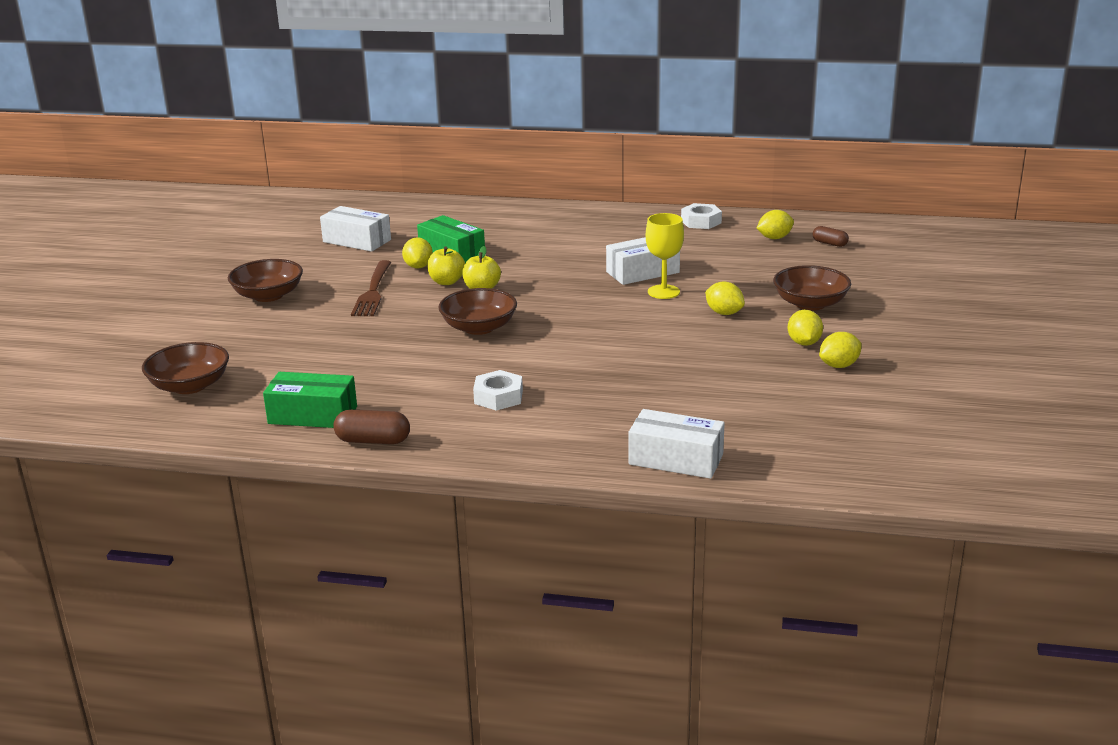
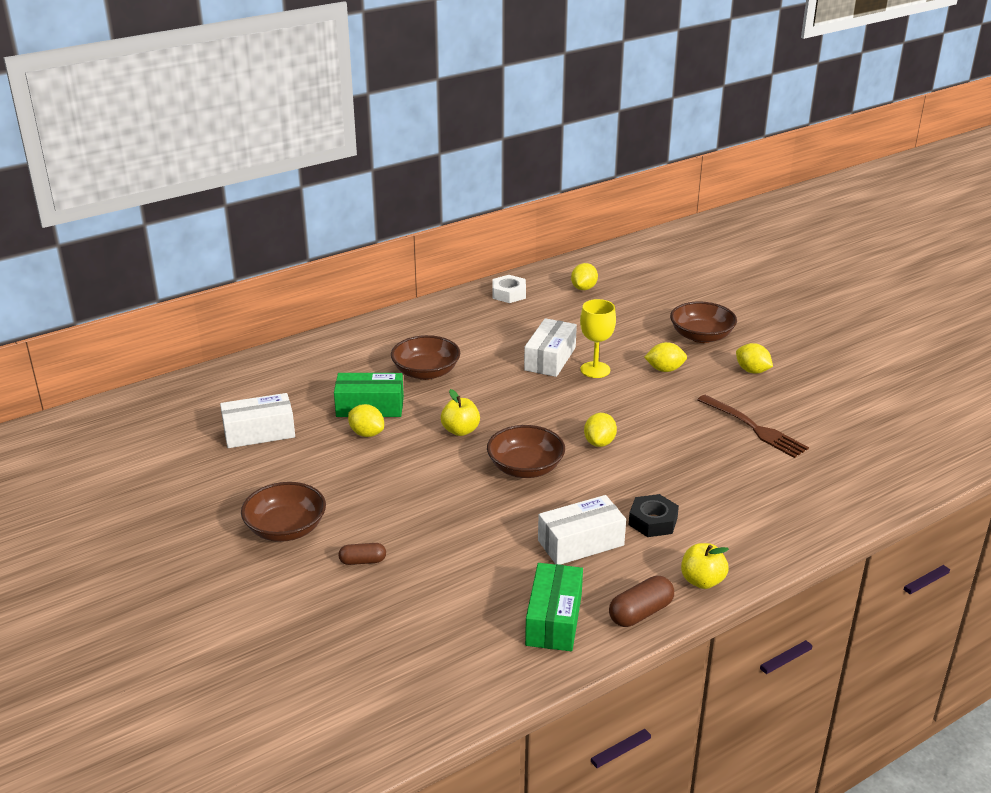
camera: 45 degrees left, 5 degrees up
brown bowl [142,342,229,394] -> brown bowl moved to [391,335,460,380]
green box [263,372,357,428] -> green box turned 45 degrees counterclockwise [525,563,583,651]
brown fork [351,260,391,316] -> brown fork moved to [697,395,809,458]
yellow apple [427,247,465,285] -> yellow apple moved to [681,543,729,589]
white nut [473,370,523,411] -> black nut [629,494,679,537]
white box [629,409,725,479] -> white box moved to [538,495,626,565]
brown capsule [813,226,849,247] -> brown capsule moved to [338,543,386,565]
yellow lemon [819,332,862,368] -> yellow lemon moved to [584,413,617,447]

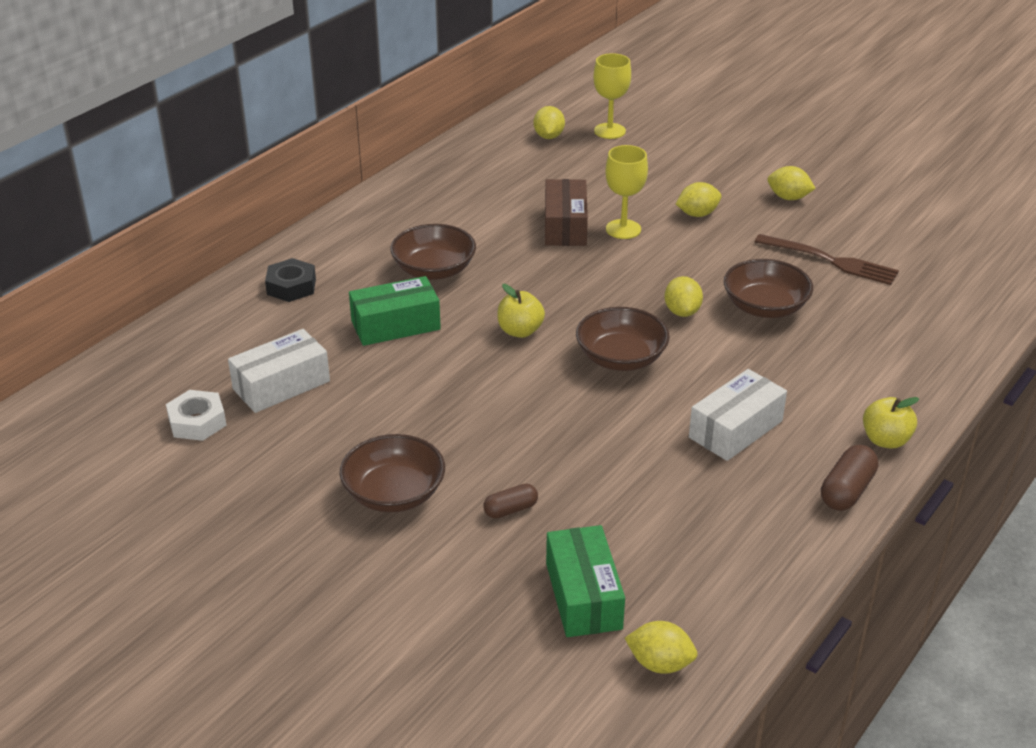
camera: 20 degrees left, 5 degrees up
yellow lemon [348,404,384,437] -> yellow lemon moved to [625,621,698,674]
white nut [492,275,526,303] -> white nut moved to [166,390,227,441]
white box [524,318,577,377] -> brown box [545,179,588,246]
green box [525,563,583,651] -> green box moved to [546,525,625,637]
black nut [629,494,679,537] -> black nut moved to [265,258,316,302]
brown bowl [670,301,737,343] -> brown bowl moved to [724,259,813,318]
none -> yellow goblet [594,53,631,139]

